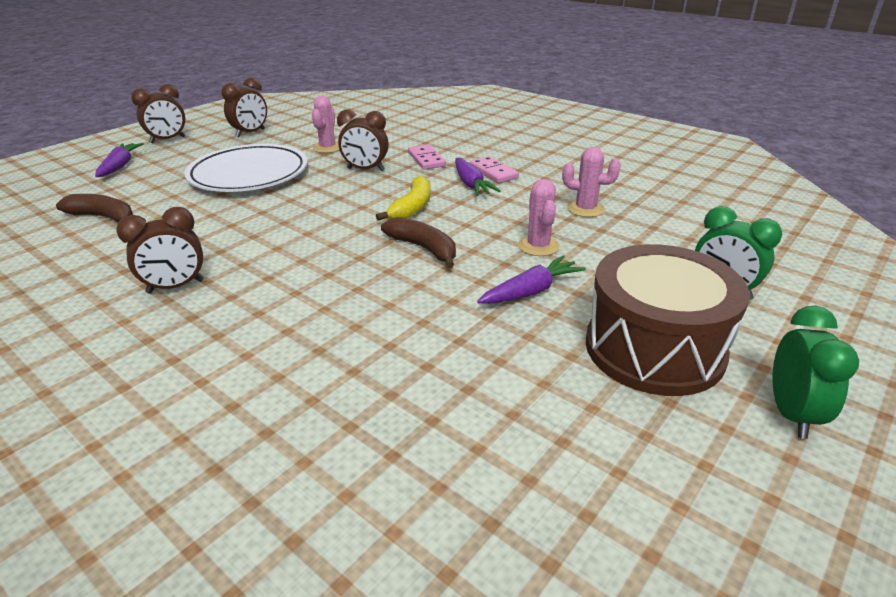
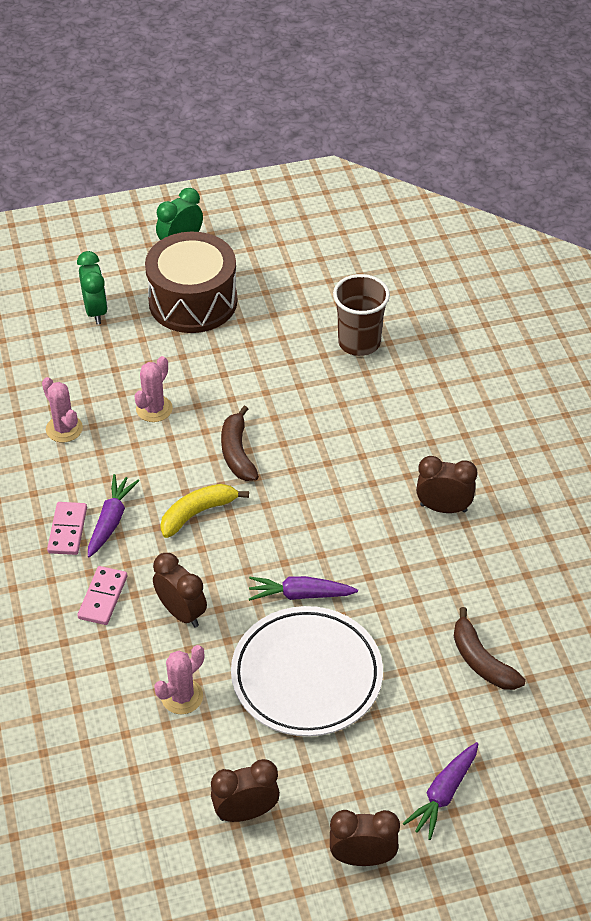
camera: 145 degrees left, 15 degrees up
purple carrot [477,255,586,304] -> purple carrot moved to [249,576,358,601]
none -> brown cup [333,274,390,356]

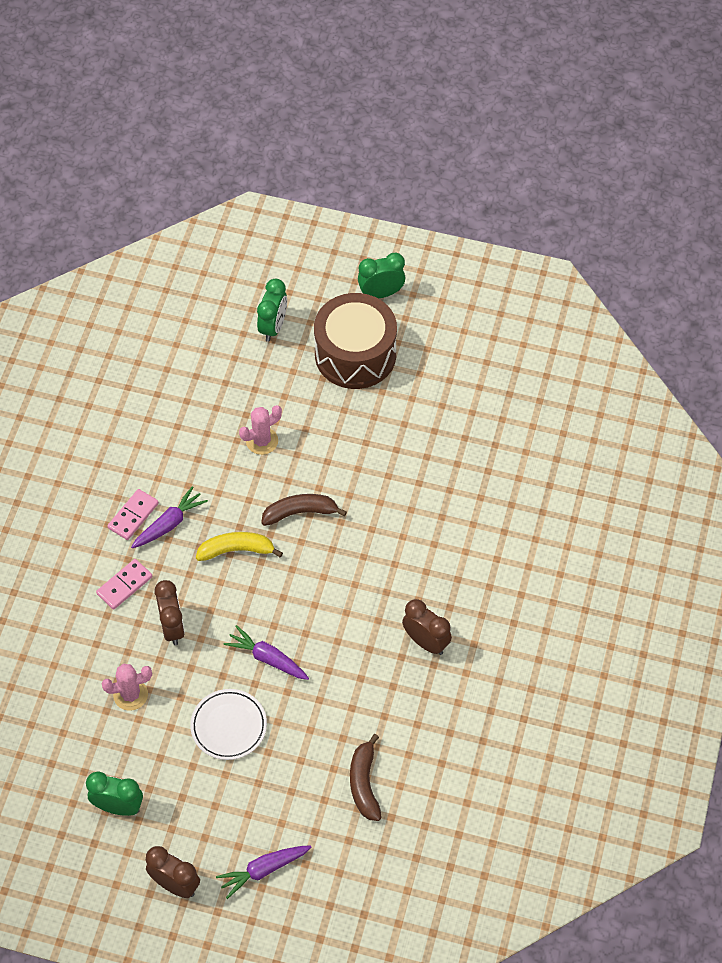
camera: 30 degrees right, 10 degrees up
pink cactus [42,377,83,443] -> none
brown clock [211,759,280,822] -> green clock [86,771,143,816]
brown banana [221,406,259,481] -> brown banana turned 60 degrees clockwise [261,494,347,526]
white plate [231,606,383,737] -> white plate [190,689,267,760], size x0.60
brown cup [333,274,390,356] -> none

